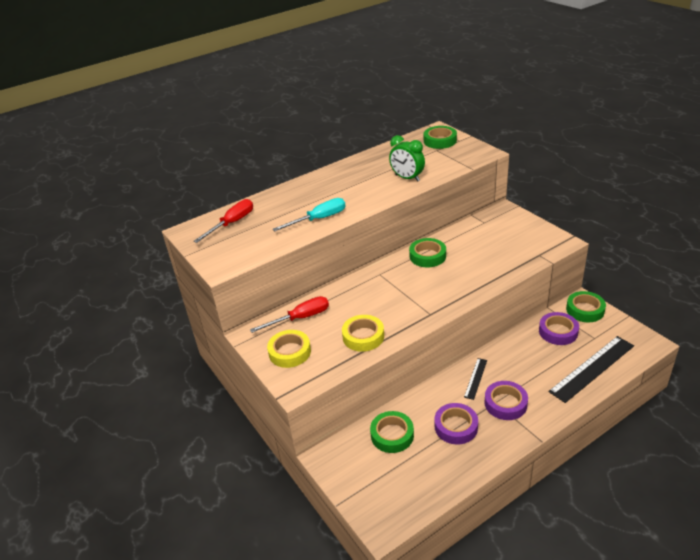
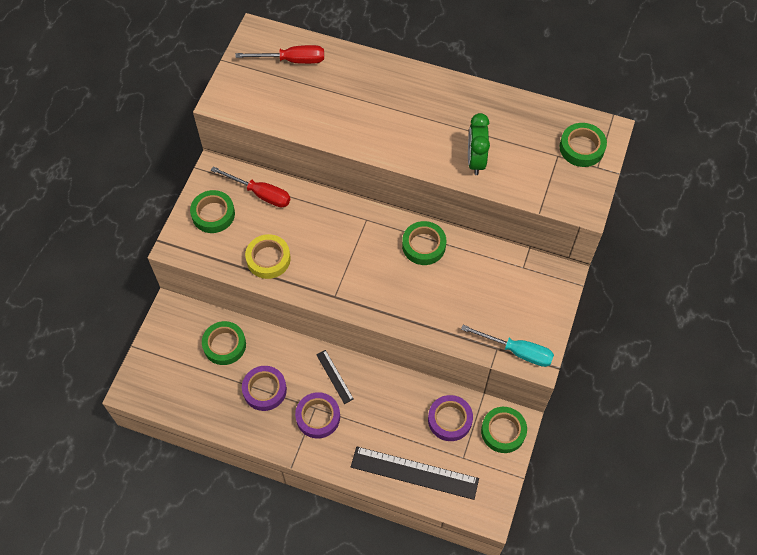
camera: 50 degrees right, 25 degrees up
yellow tape [267,330,311,368] -> green tape [190,190,235,233]
turquoise screwdriver [273,198,346,231] -> turquoise screwdriver moved to [461,325,554,367]
black ruler [464,358,487,400] -> black ruler turned 75 degrees clockwise [316,350,354,404]

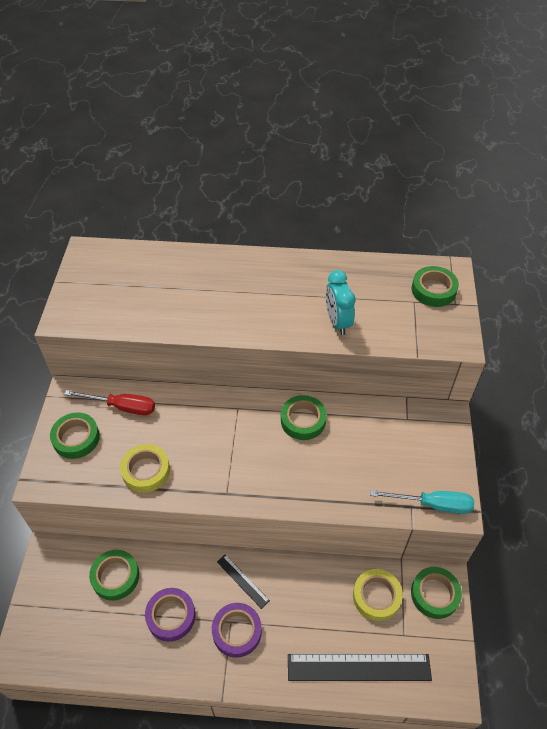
camera: 15 degrees left, 10 degrees down
red screwdriver [235,45,324,64] -> none
purple tape [428,395,473,441] -> yellow tape [353,569,403,621]
green clock [468,113,490,175] -> turquoise clock [326,270,356,335]

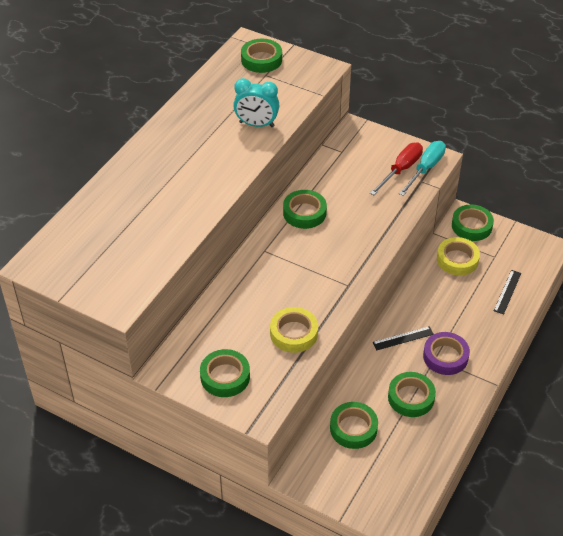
camera: 65 degrees left, 5 degrees down
red screwdriver [64,390,155,415] -> red screwdriver moved to [370,142,423,195]
purple tape [145,588,195,642] -> green tape [388,372,436,417]
black ruler [288,654,432,681] -> black ruler [494,270,521,314], size x0.50

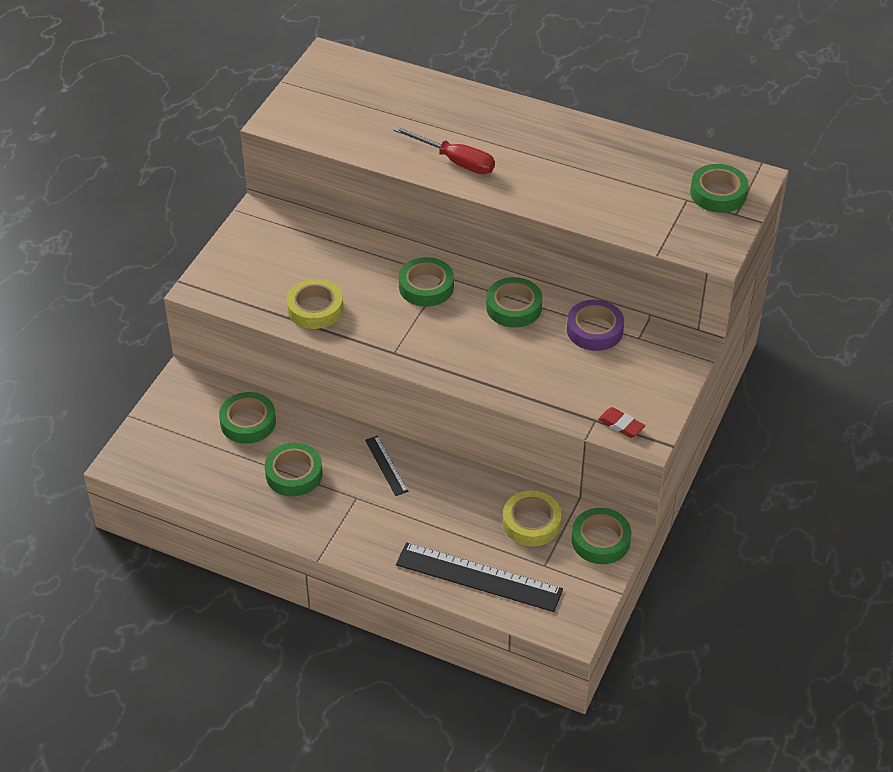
camera: 85 degrees right, 0 degrees up
green tape [200,349,250,397] -> green tape moved to [399,257,454,307]
turquoise clock [233,78,279,127] -> none
red screwdriver [370,142,423,195] -> red screwdriver moved to [393,126,495,174]
turquoise screwdriver [399,141,446,196] -> red eraser [598,407,645,438]
purple tape [423,332,470,375] -> purple tape moved to [567,300,624,351]
black ruler [494,270,521,314] -> black ruler [396,542,563,612], size x2.00

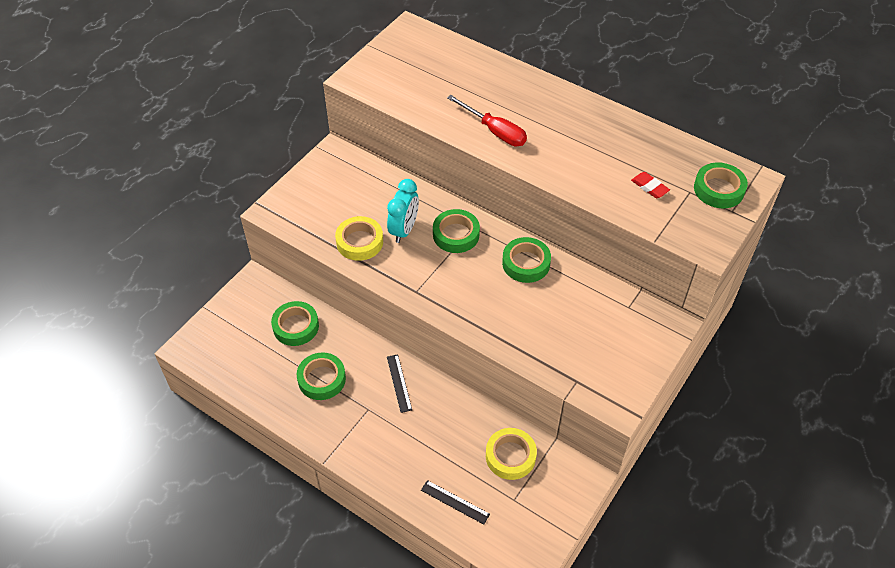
camera: 10 degrees right, 5 degrees up
black ruler [396,542,563,612] -> black ruler [421,480,490,525], size x0.50
purple tape [567,300,624,351] -> none
green tape [571,508,631,564] -> none
red eraser [598,407,645,438] -> red eraser moved to [631,172,670,198]
none -> turquoise clock [387,179,419,243]

